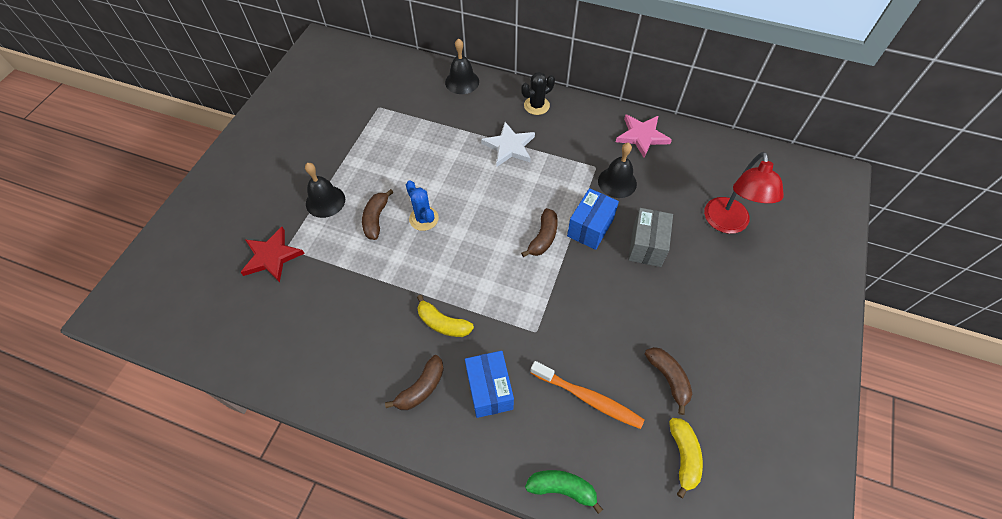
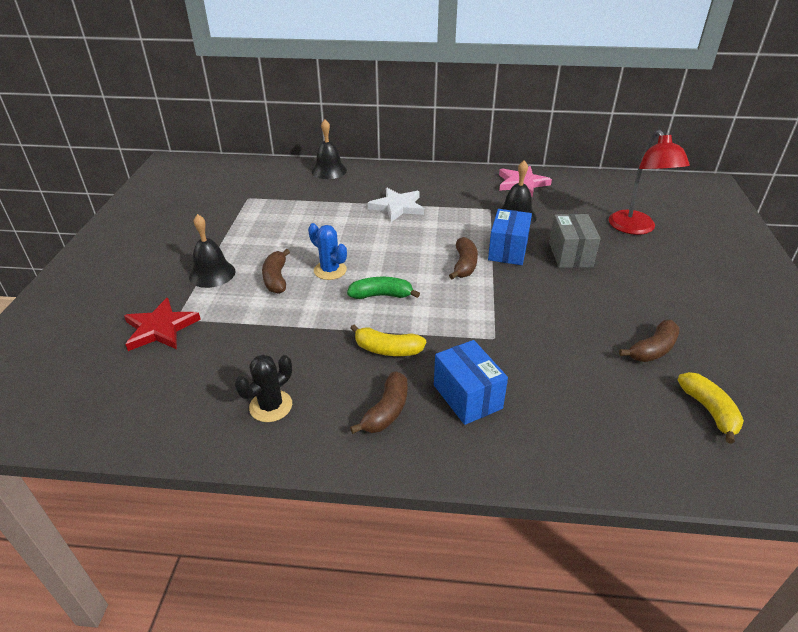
camera: 15 degrees left, 20 degrees down
black cactus [521,72,555,115] -> black cactus moved to [235,354,292,422]
green banana [525,470,603,514] -> green banana moved to [347,277,420,299]
orange toothbrush [531,361,645,429] -> none
brown banana [645,347,692,415] -> brown banana turned 90 degrees clockwise [619,320,680,362]

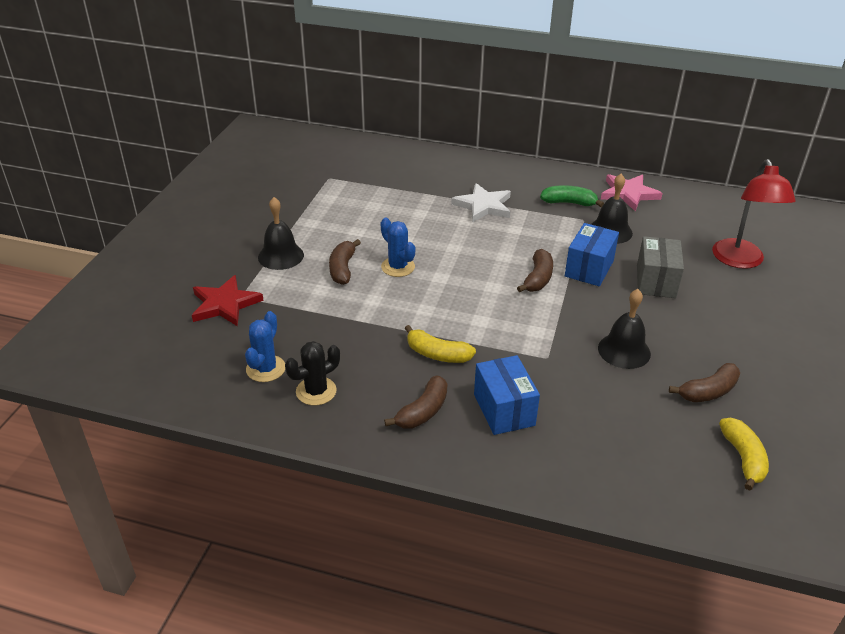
camera: 10 degrees right, 0 degrees up
black bell [312,119,347,179] -> black bell moved to [598,289,651,369]
green banana [347,277,420,299] -> green banana moved to [540,185,604,207]
none -> blue cactus [245,311,285,382]

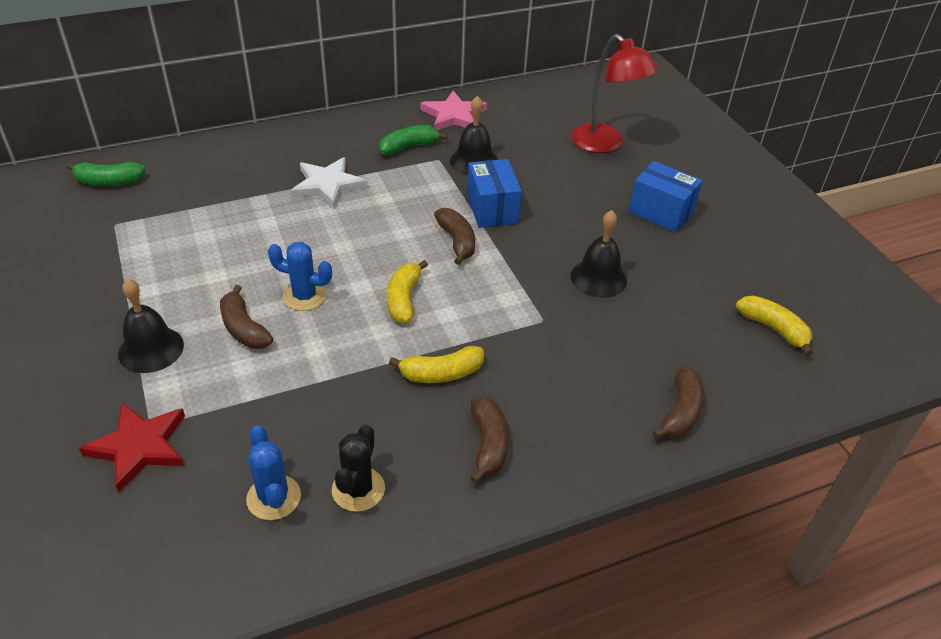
camera: 40 degrees left, 5 degrees up
blue box [474,355,540,435] -> blue box moved to [629,161,703,232]
grey box [637,236,684,298] -> none
brown banana [669,363,740,402] -> brown banana moved to [653,367,704,439]
none -> green banana [67,162,146,186]
none -> yellow banana [387,260,428,323]

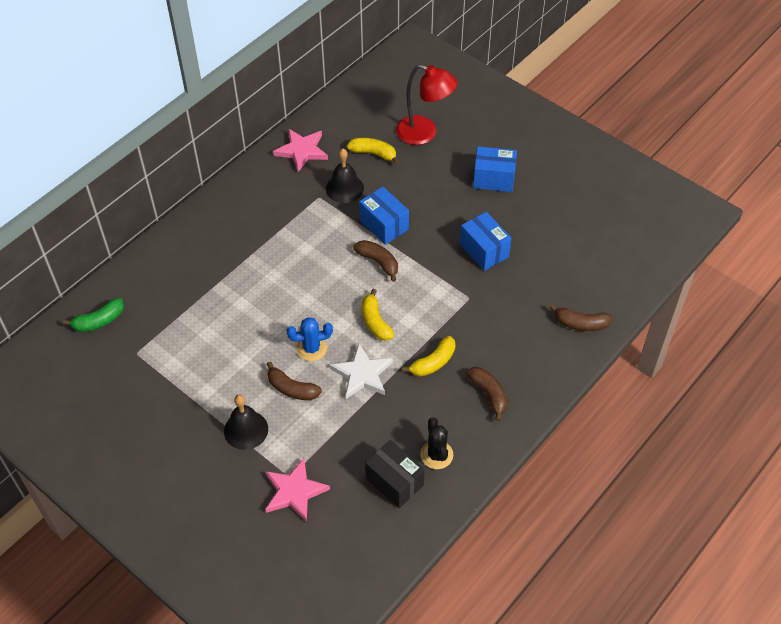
camera: 25 degrees left, 10 degrees up
red star [79,403,185,492] -> pink star [265,458,330,522]
blue cactus [246,425,301,520] -> black box [365,440,425,508]
white star [291,157,367,209] -> white star moved to [330,344,393,399]
green banana [379,125,448,155] -> none
black bell [571,210,627,298] -> blue box [460,212,512,271]
brown banana [653,367,704,439] -> brown banana turned 105 degrees clockwise [549,304,612,331]
yellow banana [736,295,813,356] -> yellow banana moved to [347,137,399,164]

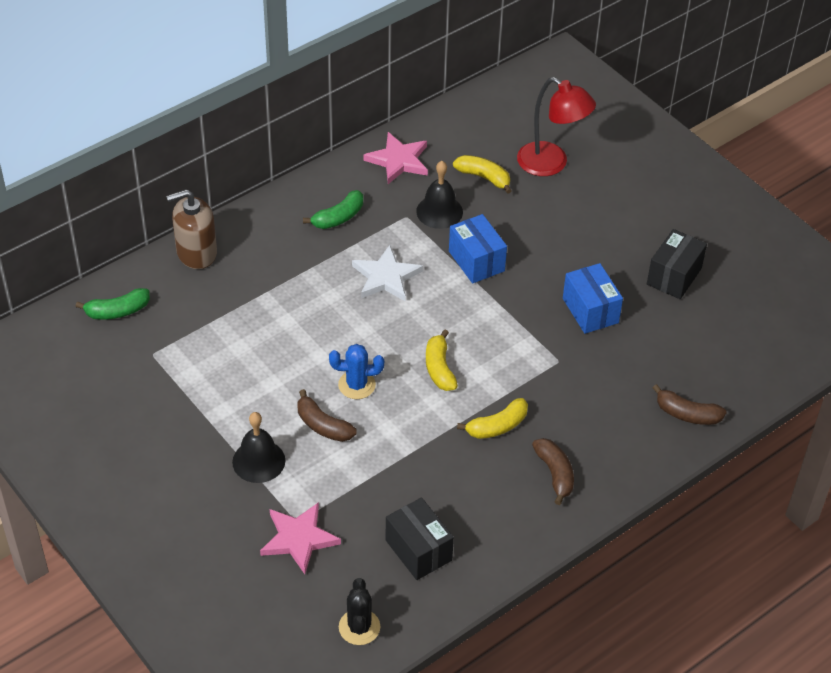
camera: 10 degrees right, 5 degrees down
white star [330,344,393,399] -> white star moved to [352,245,423,302]
brown banana [353,240,398,282] -> none
black cactus [420,417,453,469] -> black cactus moved to [339,578,380,645]
blue box [473,147,517,192] -> none
none -> brown soap dispenser [166,189,217,269]
none -> green banana [303,190,363,229]
none -> black box [647,229,707,299]

